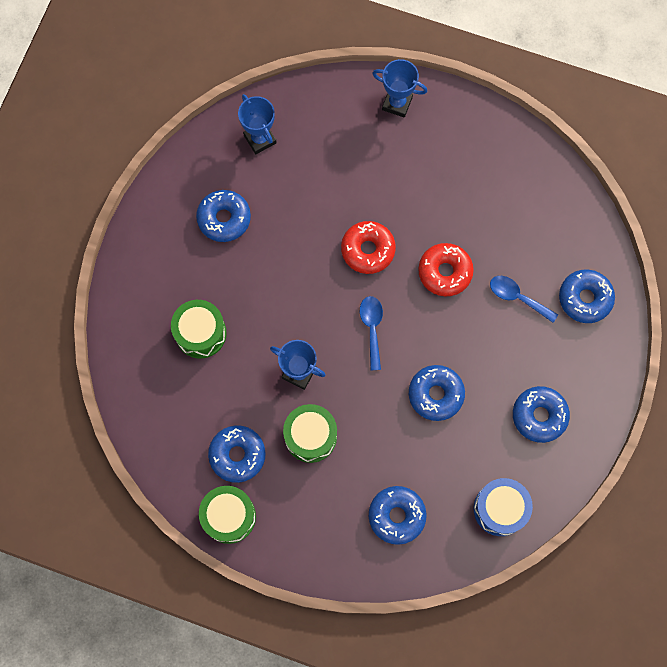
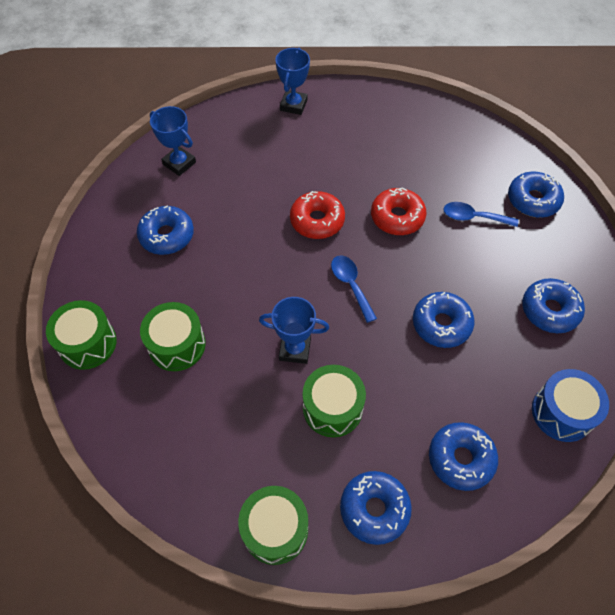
camera: 20 degrees left, 15 degrees down
blue donut [208,425,266,483] -> blue donut moved to [340,471,412,545]
blue trophy [372,59,427,118] -> blue trophy turned 75 degrees counterclockwise [275,48,310,115]
none -> green drum [46,300,117,370]

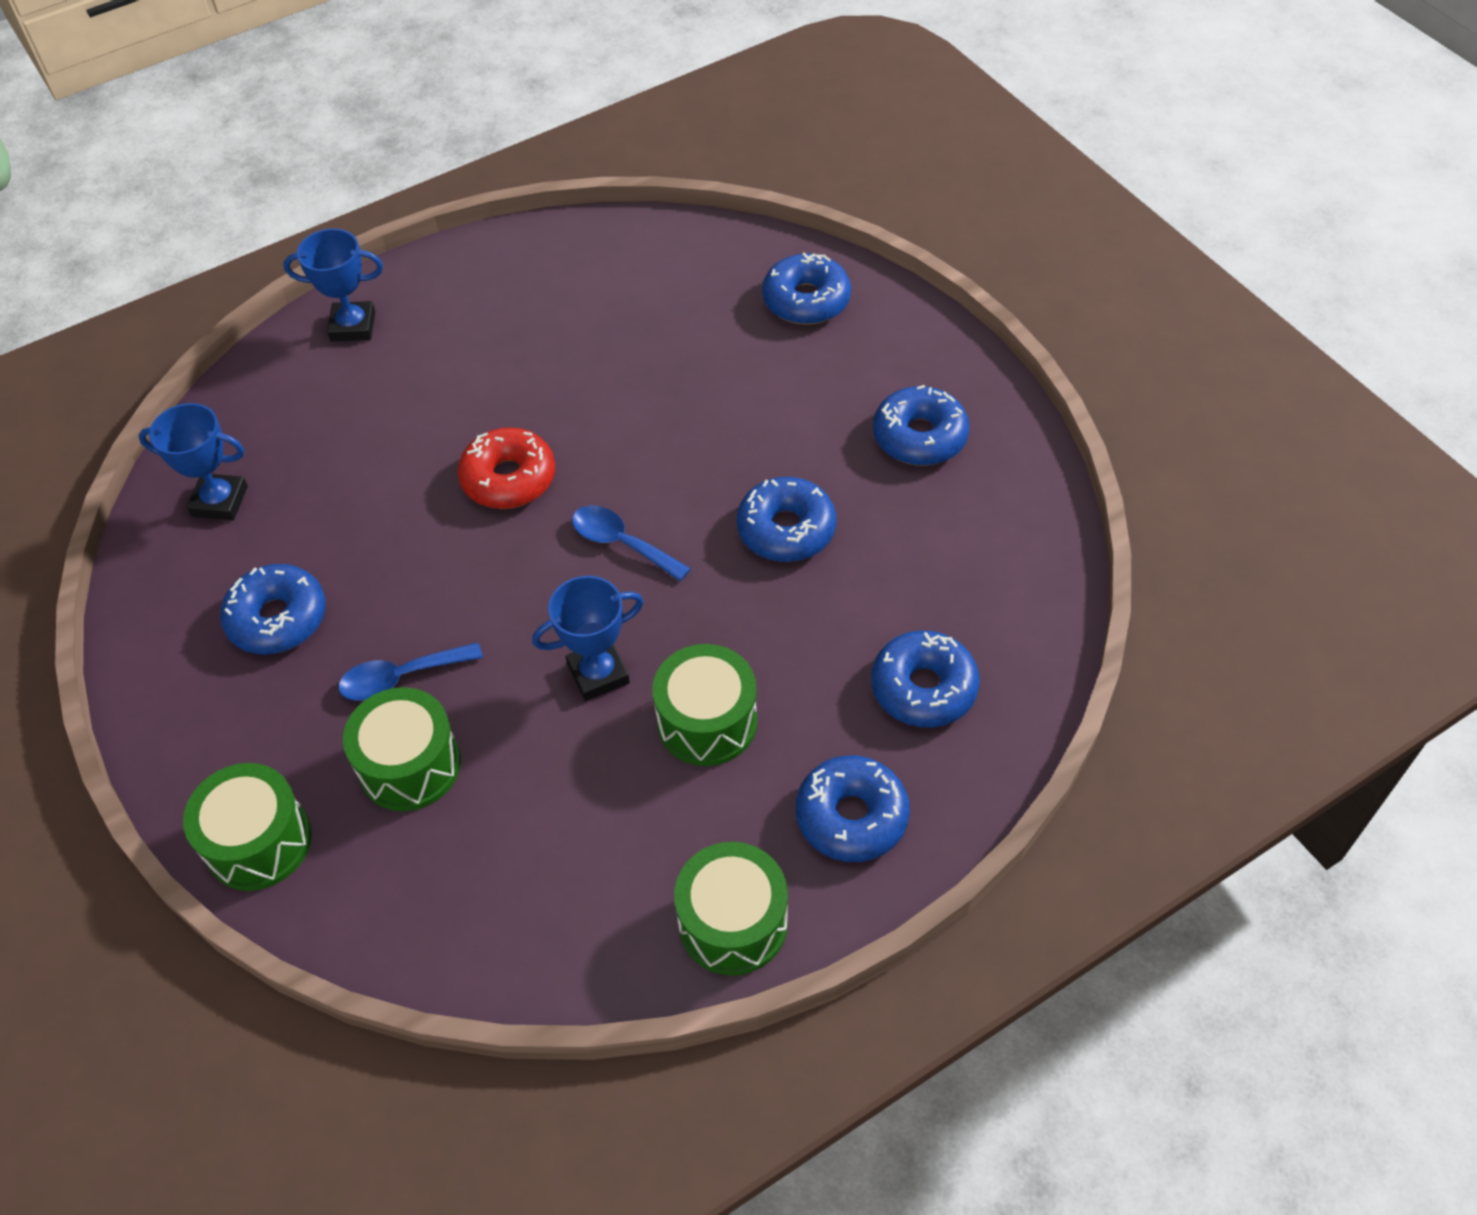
camera: 30 degrees left, 5 degrees down
blue trophy [275,48,310,115] -> blue trophy turned 75 degrees counterclockwise [283,229,383,342]
red donut [371,187,427,235] -> none
blue spoon [443,202,518,227] -> blue spoon moved to [339,642,483,701]
blue drum [532,369,609,442] -> none

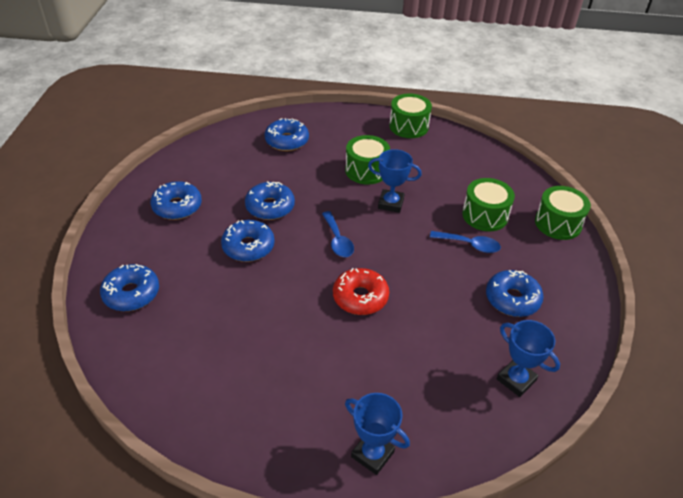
camera: 145 degrees left, 10 degrees down
blue donut [796,755,910,862] -> blue donut moved to [221,220,274,262]

